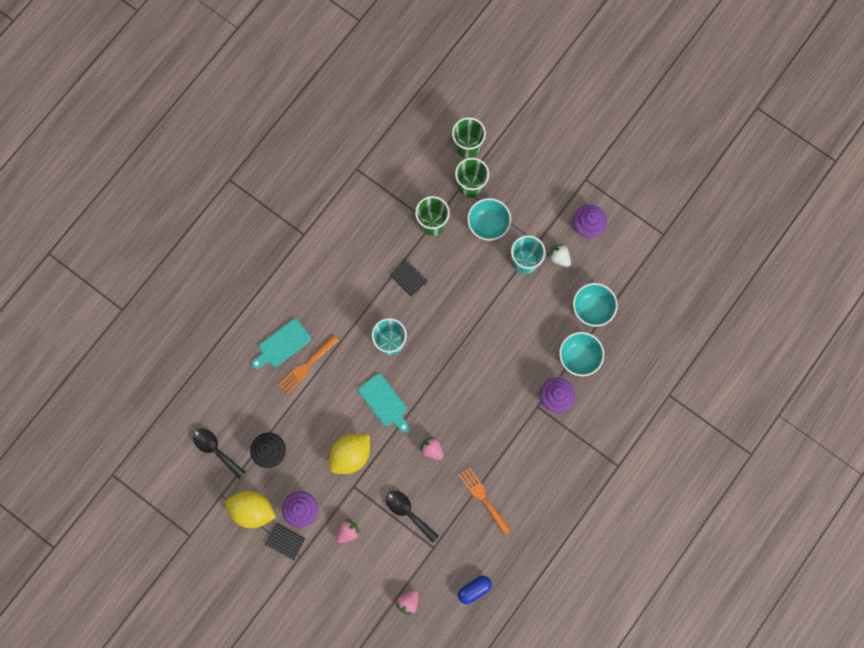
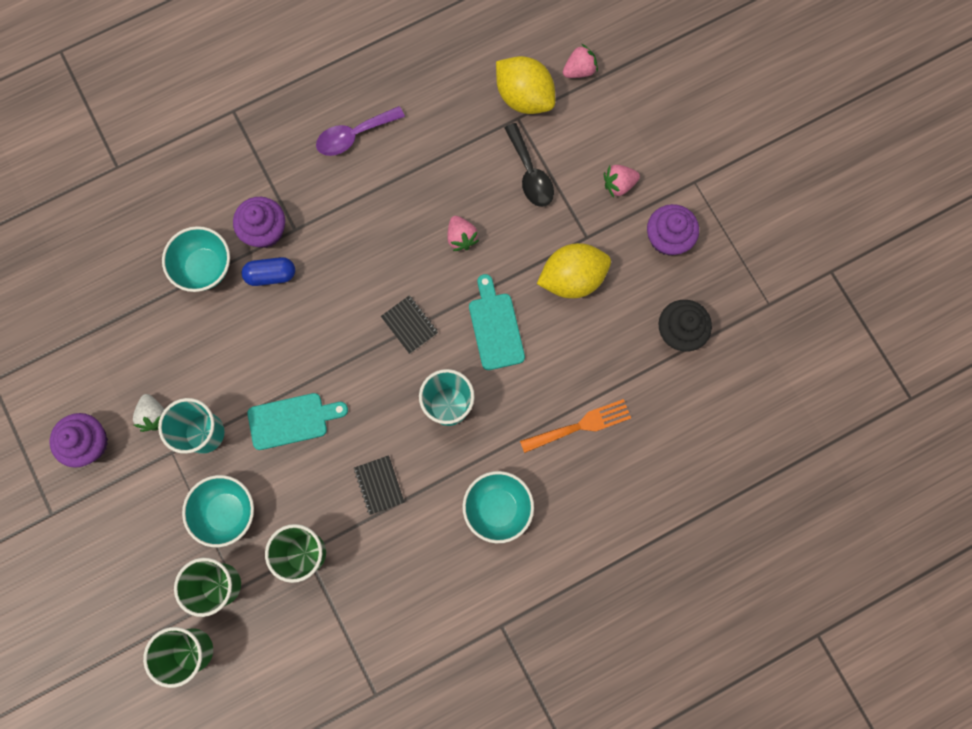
camera: 155 degrees left, 0 degrees up
black spoon [193,428,245,479] -> none
yellow lemon [225,491,276,528] -> yellow lemon moved to [496,56,555,114]
turquoise cutting board [252,319,311,369] -> turquoise cutting board moved to [247,393,348,450]
black notebook [265,523,306,560] -> black notebook moved to [381,295,438,354]
blue capsule [458,576,492,604] -> blue capsule moved to [241,257,295,286]
orange fork [459,467,511,535] -> none
turquoise bowl [573,283,618,327] -> turquoise bowl moved to [462,471,534,543]
none -> purple spoon [316,106,405,156]

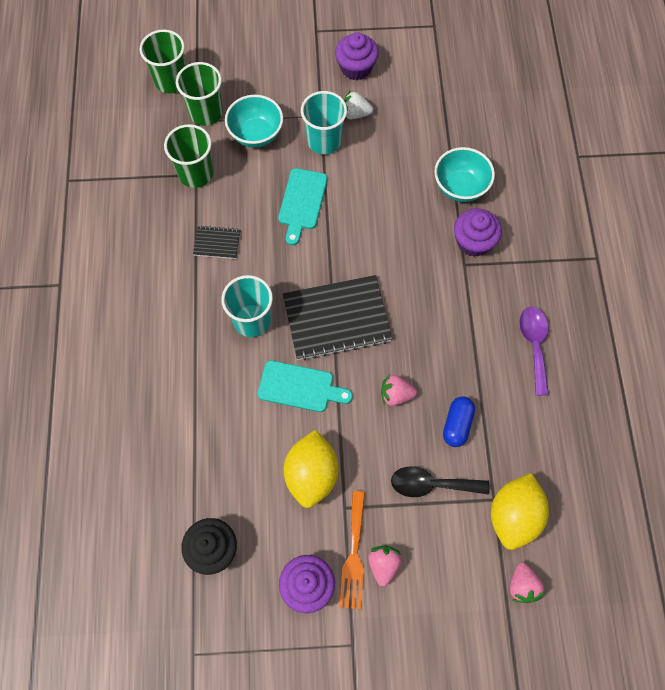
camera: 115 degrees right, 10 degrees down
blue capsule [241,257,295,286] -> blue capsule moved to [443,396,475,447]
black notebook [381,295,438,354] -> black notebook [283,275,393,361], size x2.14
turquoise bowl [462,471,534,543] -> none
yellow lemon [496,56,555,114] -> yellow lemon turned 45 degrees counterclockwise [491,473,549,550]
orange fork [520,399,631,453] -> orange fork moved to [339,491,365,609]

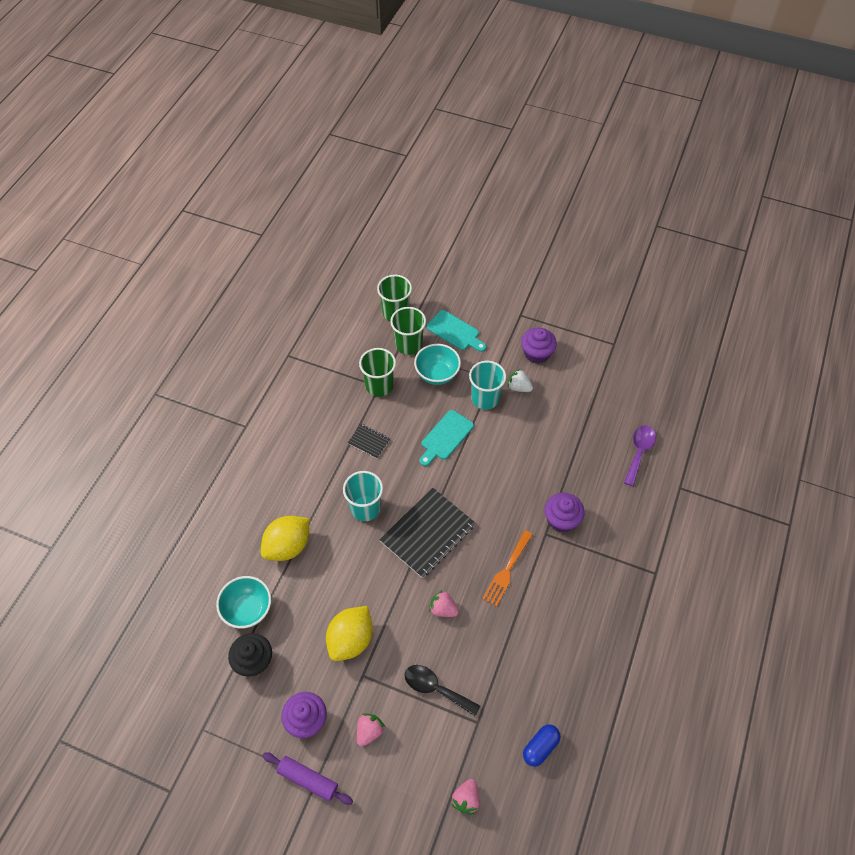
camera: 25 degrees right, 10 degrees down
turquoise cutting board [258,360,353,412] -> turquoise cutting board moved to [427,310,486,352]
black notebook [283,275,393,361] -> black notebook turned 60 degrees counterclockwise [379,488,475,578]
orange fork [339,491,365,609] -> orange fork moved to [482,530,533,607]
turquoise bowl [434,147,495,202] -> turquoise bowl moved to [216,576,271,629]
blue capsule [443,396,475,447] -> blue capsule moved to [523,724,560,767]
yellow lemon [491,473,549,550] -> yellow lemon moved to [261,516,310,561]
purple spoon [519,307,549,395] -> purple spoon moved to [624,425,656,486]
none -> purple rolling pin [263,752,353,805]

